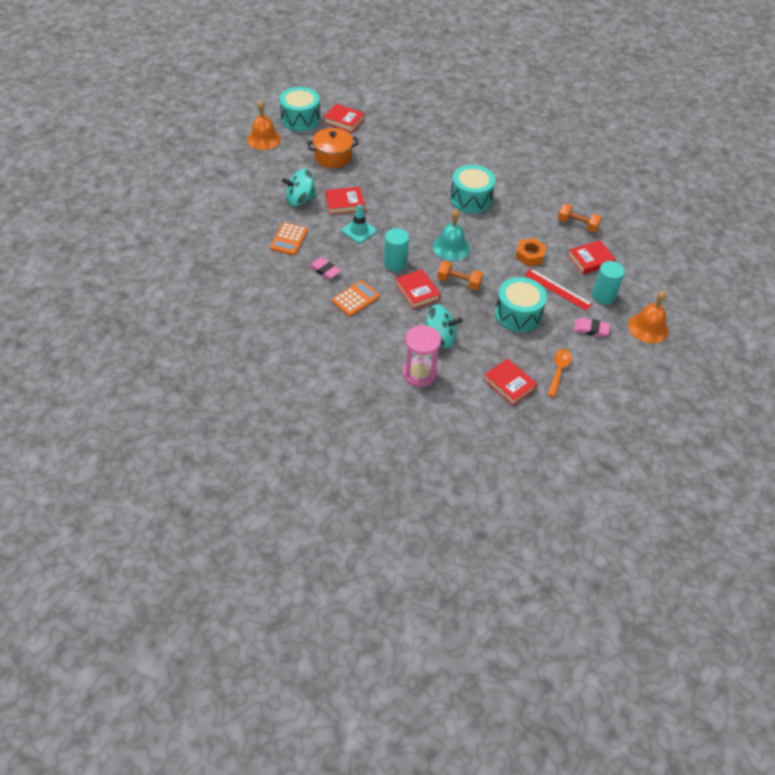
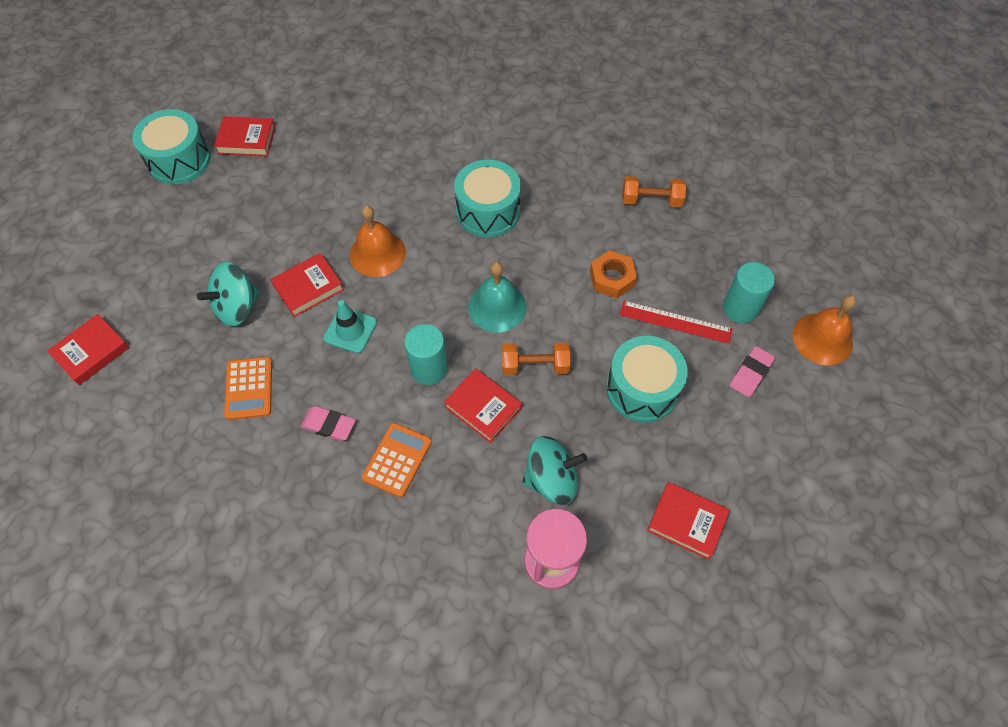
camera: 20 degrees left, 10 degrees up
orange bell [247,100,281,150] -> orange bell moved to [350,205,406,277]
orange pot [307,128,359,168] -> none
orange spoon [547,349,572,397] -> none
red book [568,240,616,274] -> red book moved to [47,314,130,385]
pink eraser [574,318,610,337] -> pink eraser turned 45 degrees counterclockwise [730,346,775,397]

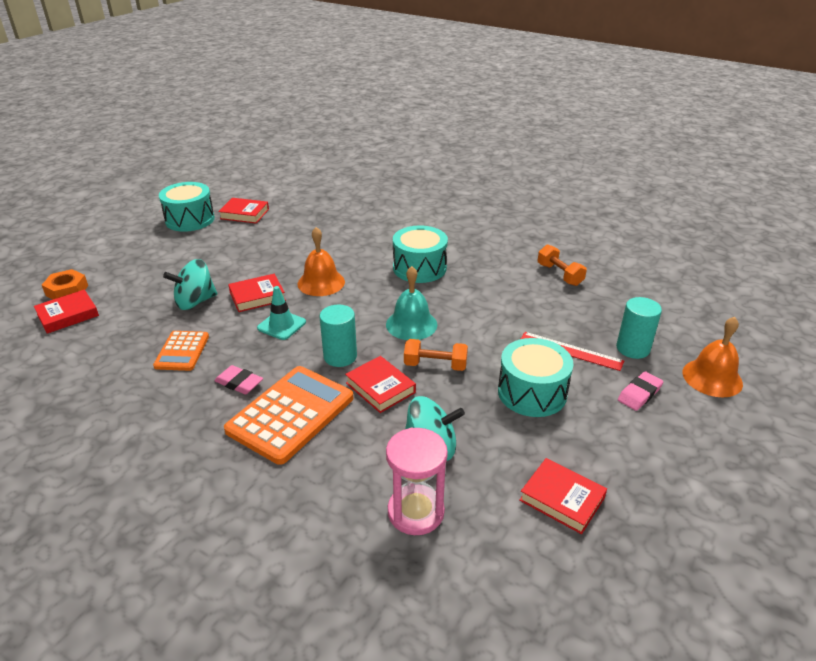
camera: 10 degrees right, 25 degrees down
orange calculator [362,423,432,498] -> orange calculator [224,366,353,465], size x1.77
orange nut [590,250,637,298] -> orange nut moved to [42,269,88,299]
orange dumbbell [622,176,686,207] -> orange dumbbell turned 45 degrees clockwise [538,244,587,286]

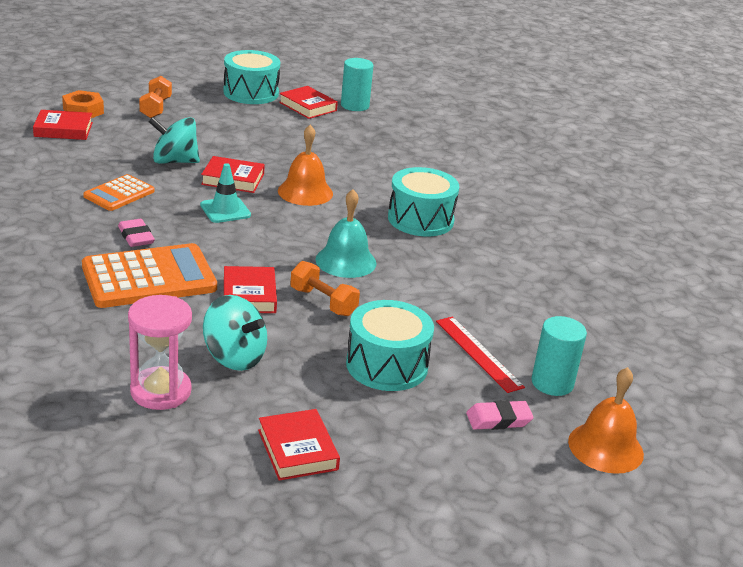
camera: 30 degrees right, 5 degrees down
turquoise cylinder [319,305,357,367] -> turquoise cylinder moved to [341,58,373,111]
orange dumbbell [538,244,587,286] -> orange dumbbell moved to [139,76,172,118]

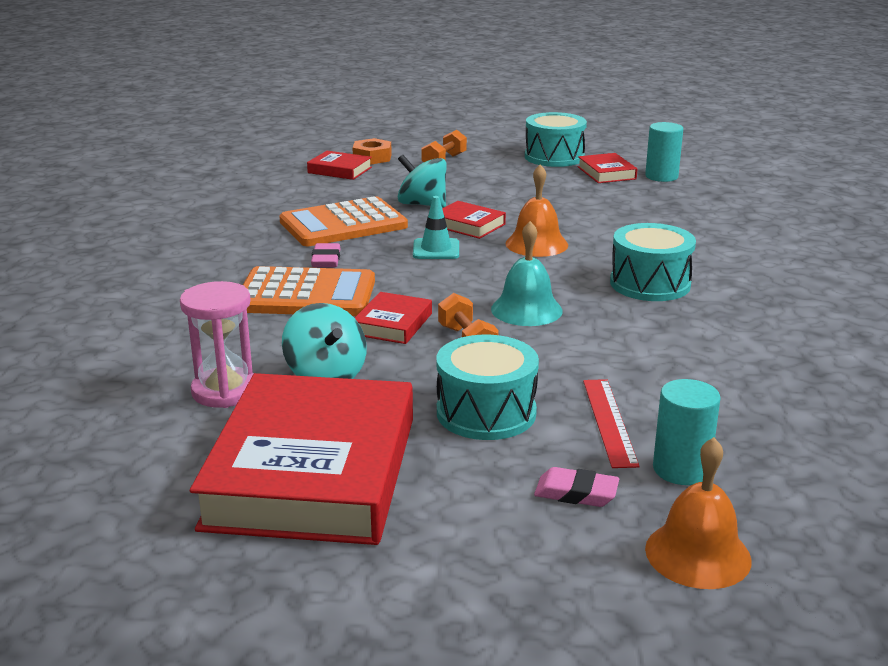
camera: 30 degrees right, 5 degrees down
orange calculator [83,174,155,211] -> orange calculator [279,196,408,246], size x1.77
red book [258,409,340,481] -> red book [190,373,413,545], size x2.38

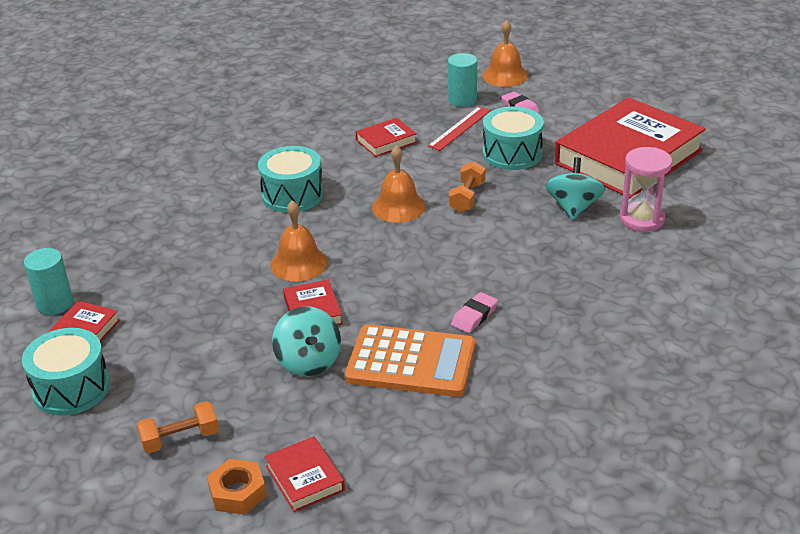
camera: 140 degrees left, 10 degrees up
orange calculator [243,266,375,316] -> none
red book [355,292,432,344] -> red book moved to [356,118,417,157]
turquoise traffic cone [413,196,459,259] -> none
turquoise bell [491,221,562,326] -> orange bell [372,145,426,223]

